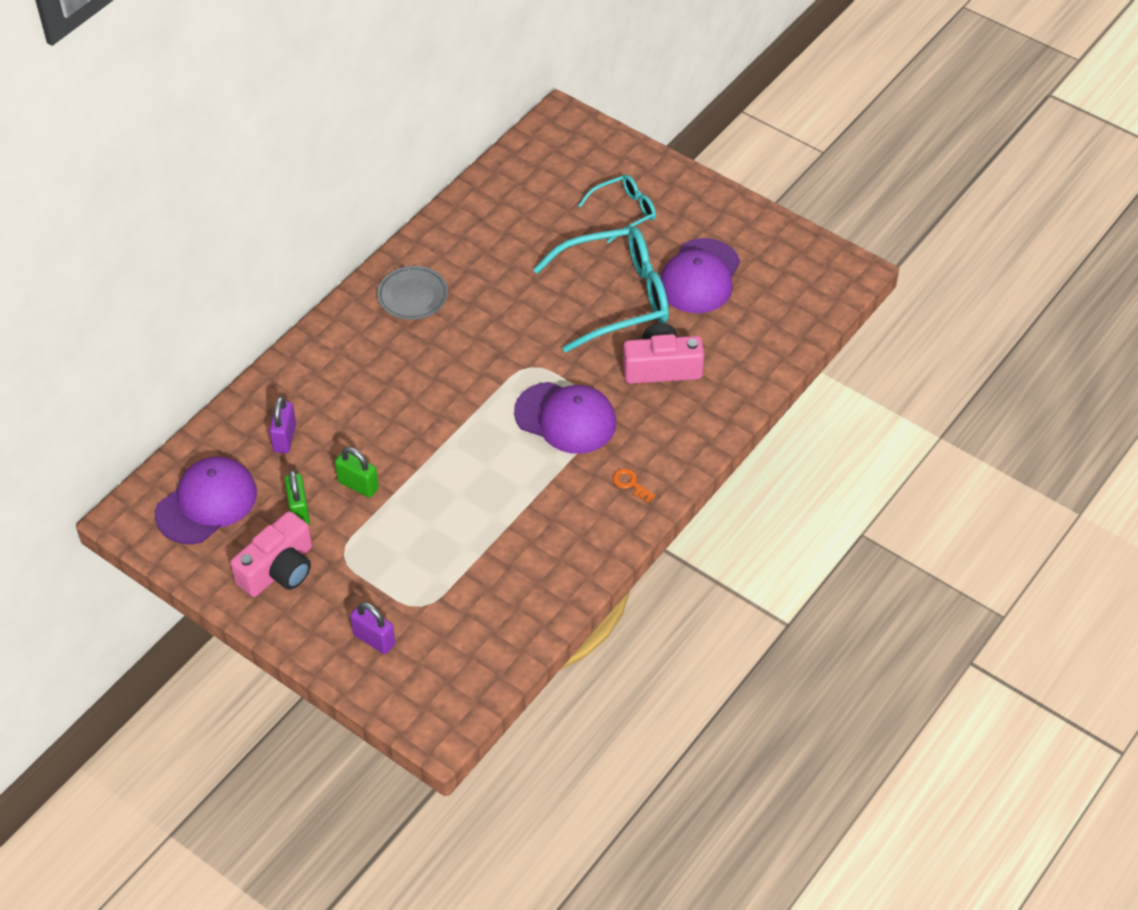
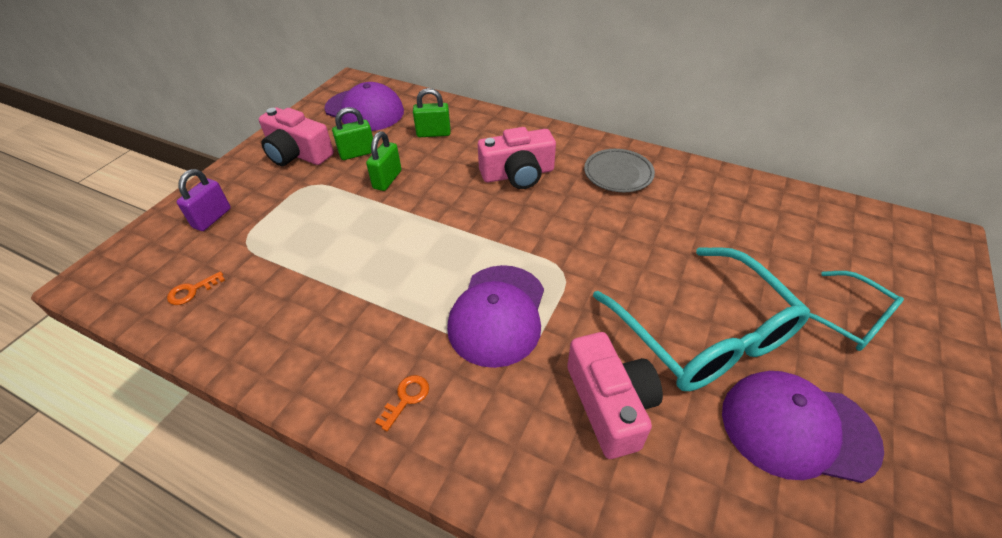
camera: 80 degrees right, 5 degrees down
purple padlock [269,396,296,453] -> green padlock [413,88,451,137]
none -> orange key [167,271,225,305]
none -> pink camera [478,127,556,189]

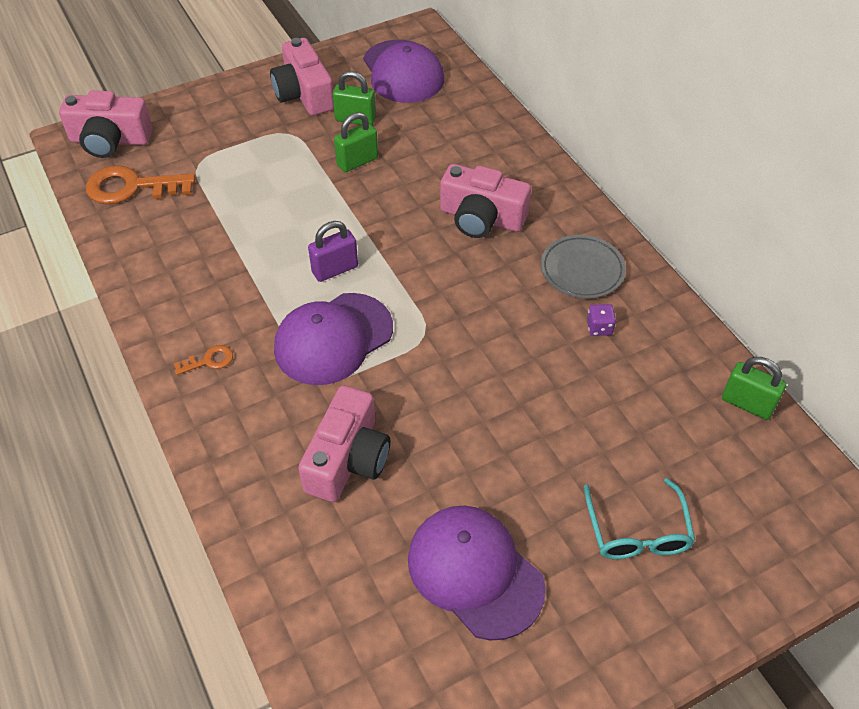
camera: 35 degrees right, 5 degrees up
orange key [167,271,225,305] -> orange key [85,165,195,204], size x2.11
purple padlock [177,169,231,231] -> purple padlock moved to [308,221,358,282]
green padlock [413,88,451,137] -> green padlock moved to [722,357,786,420]
turquoise glasses [593,247,810,391] -> none
none -> pink camera [59,90,152,158]
none -> purple dice [587,304,616,336]

